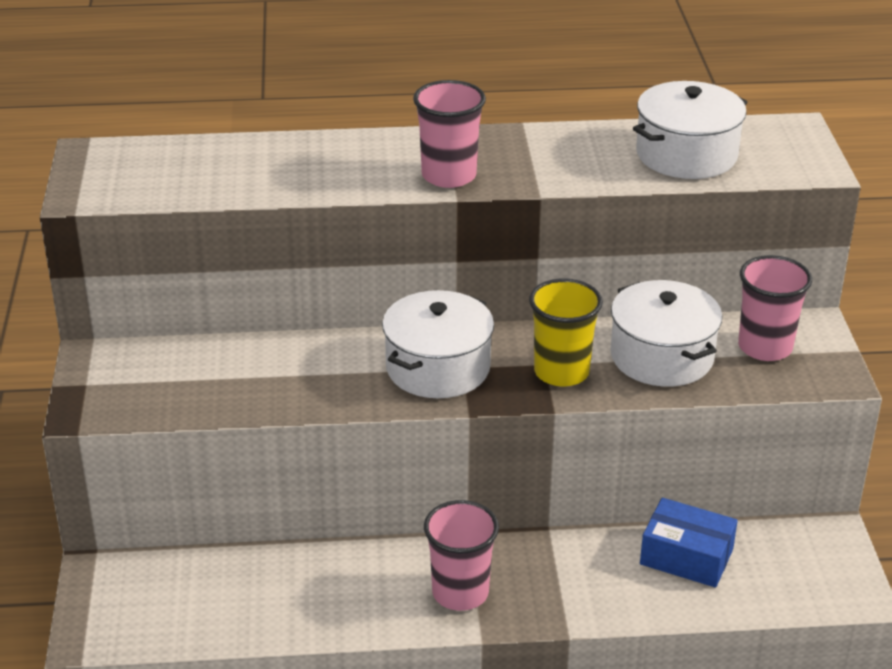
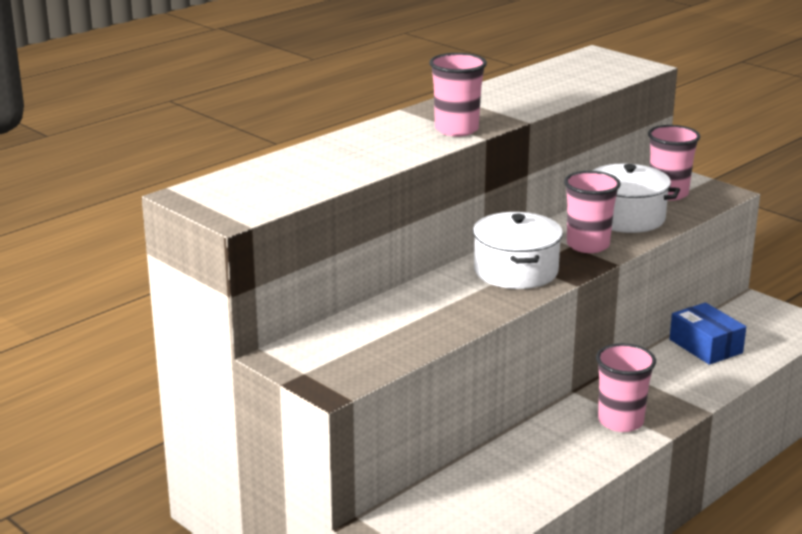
camera: 40 degrees left, 10 degrees down
yellow cup [529,278,603,386] -> pink cup [564,171,621,253]
white pot [633,81,747,179] -> none
blue box [640,498,738,588] -> blue box turned 75 degrees clockwise [669,303,746,365]

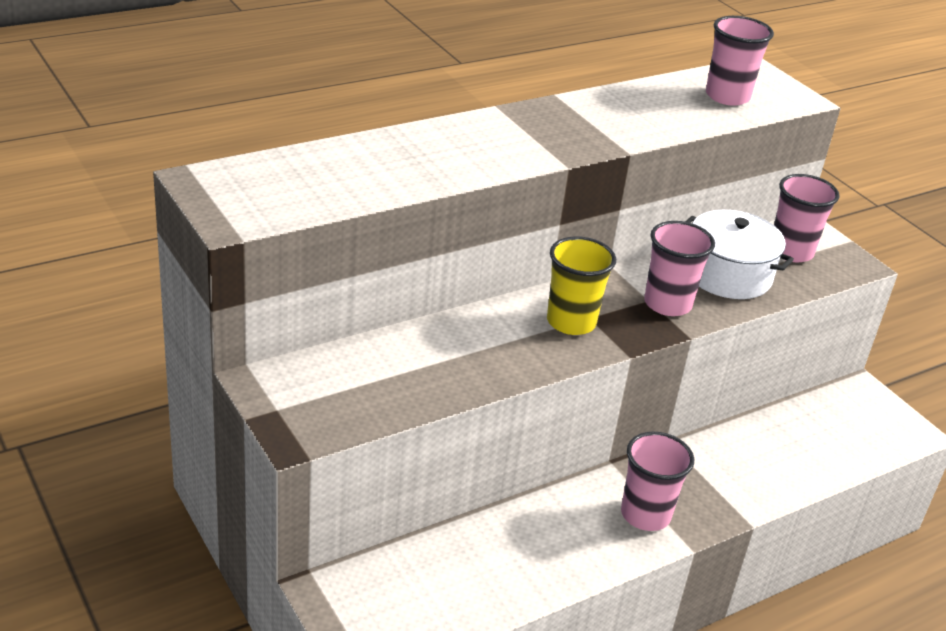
camera: 10 degrees right, 10 degrees up
pink cup [429,53,487,136] -> pink cup moved to [706,16,774,106]
white pot [473,212,563,289] -> yellow cup [547,236,616,335]
blue box [669,303,746,365] -> none

